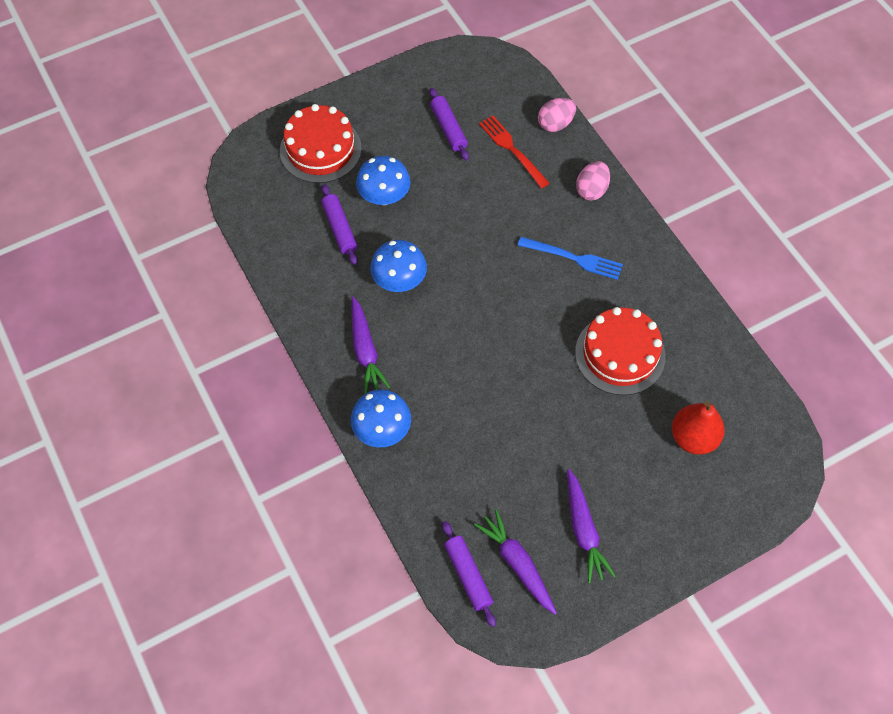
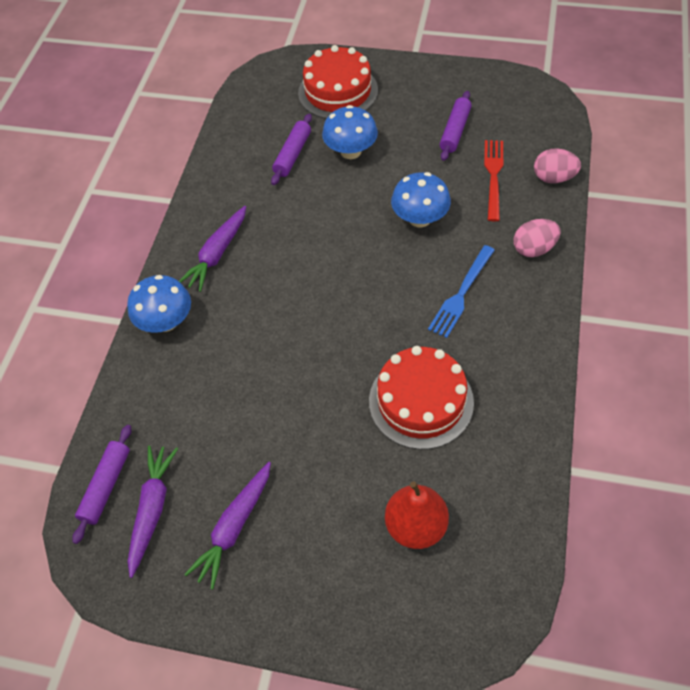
camera: 45 degrees right, 5 degrees down
blue mushroom [370,240,427,292] -> blue mushroom moved to [391,172,451,228]
blue fork [518,237,623,280] -> blue fork turned 60 degrees clockwise [428,245,495,338]

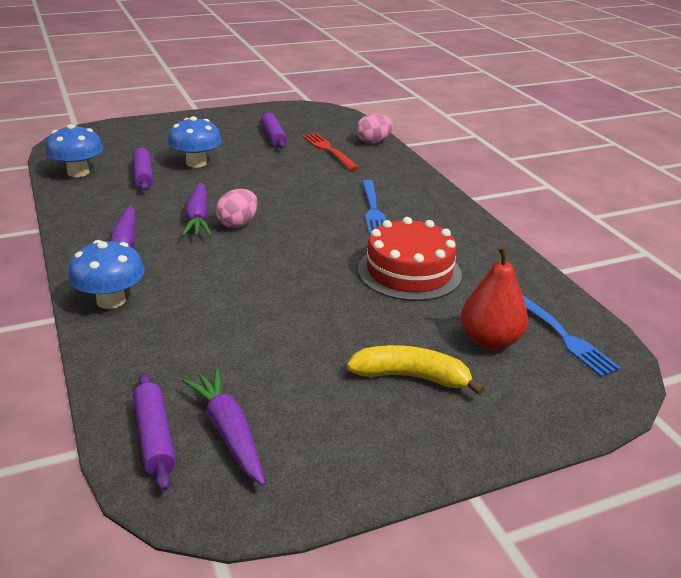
camera: 40 degrees left, 25 degrees down
purple carrot [184,462,271,590] -> purple carrot moved to [182,182,211,236]
red cake [298,45,378,119] -> none
blue mushroom [391,172,451,228] -> blue mushroom moved to [46,124,103,177]
pink egg [514,219,560,257] -> pink egg moved to [216,189,258,228]
none -> yellow banana [347,345,485,395]
none -> blue fork [523,295,621,377]

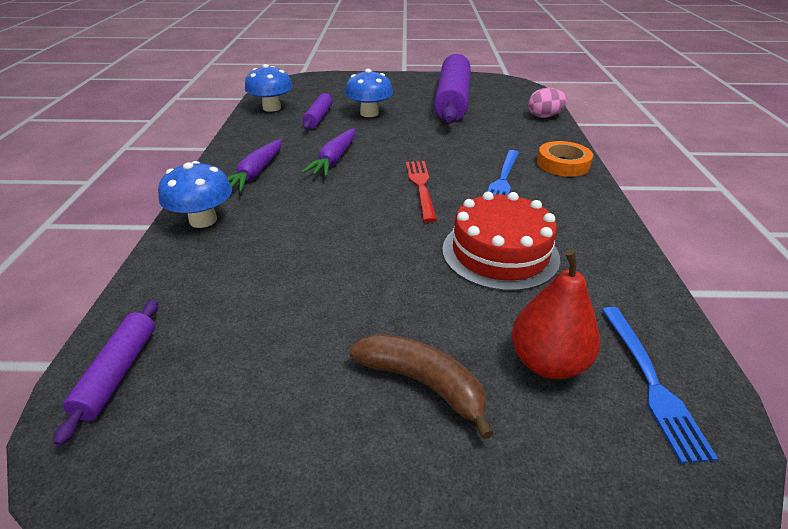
camera: 25 degrees right, 5 degrees up
purple carrot [182,369,265,486] -> none
pink egg [216,189,258,228] -> none
purple rolling pin [261,113,287,148] -> purple rolling pin [434,54,471,123], size x2.13
red fork [303,133,359,170] -> red fork moved to [406,161,437,222]
yellow banana [347,345,485,395] -> brown banana [350,334,494,439]
none -> orange tape [537,141,593,177]

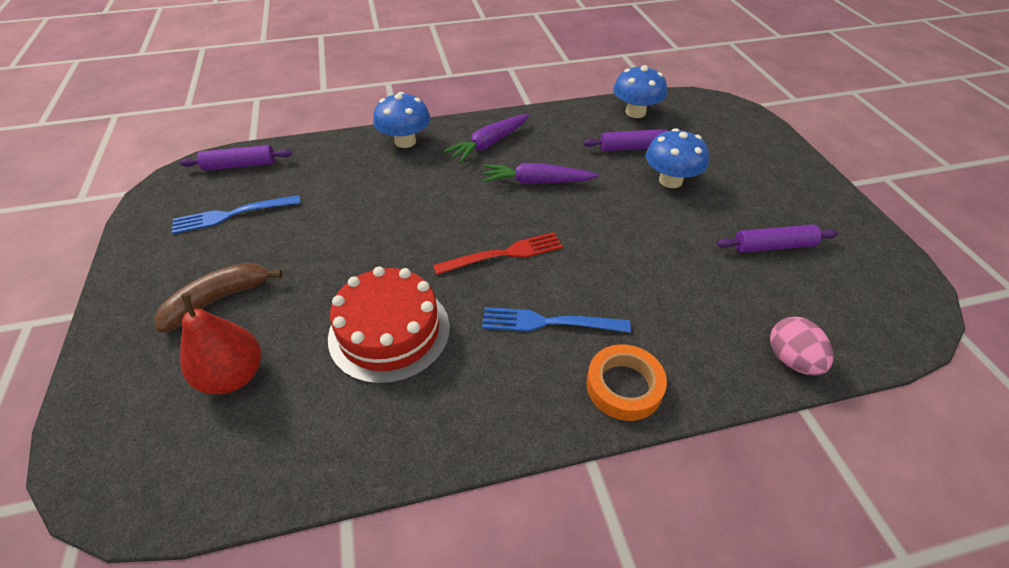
camera: 75 degrees right, 10 degrees up
purple carrot [227,139,282,192] -> purple carrot turned 45 degrees counterclockwise [444,114,529,163]
brown banana [350,334,494,439] -> brown banana turned 150 degrees counterclockwise [154,262,283,333]
purple rolling pin [434,54,471,123] -> purple rolling pin [717,225,838,253], size x0.47
blue fork [602,307,718,464] -> blue fork moved to [172,195,301,234]

